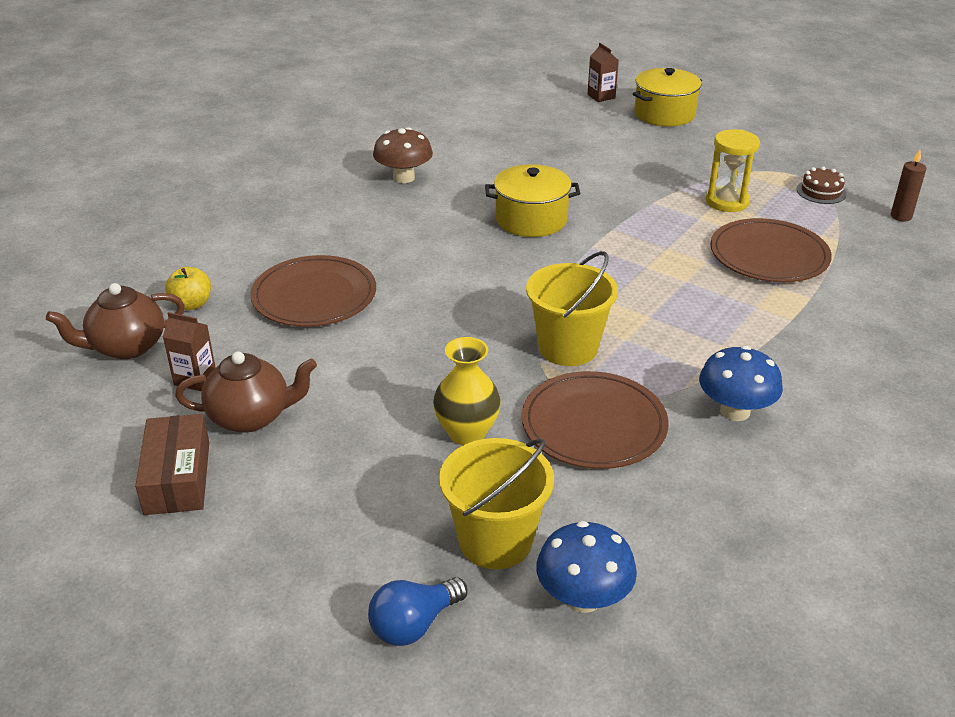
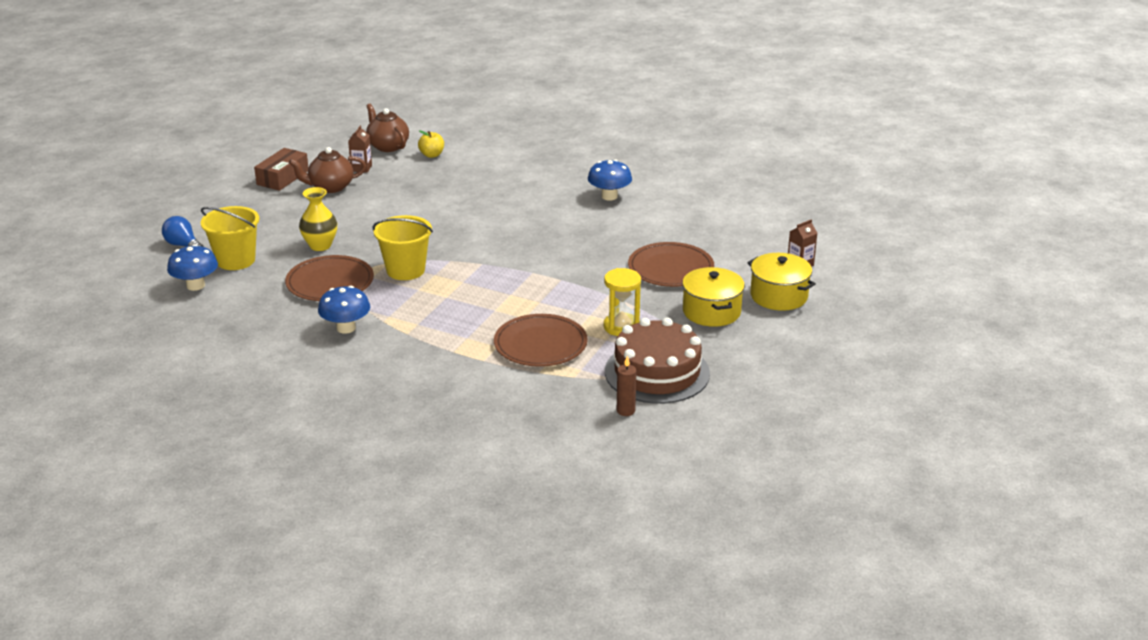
camera: 80 degrees right, 5 degrees down
brown box [135,414,209,515] -> brown box turned 45 degrees counterclockwise [254,148,309,191]
brown teapot [175,351,317,433] -> brown teapot turned 90 degrees clockwise [289,147,366,193]
brown plate [250,255,376,327] -> brown plate moved to [628,242,714,287]
brown mushroom [373,127,433,183] -> blue mushroom [588,160,632,201]
yellow pot [485,164,580,237] -> yellow pot moved to [682,267,745,327]
brown cake [797,166,847,204] -> brown cake [605,318,710,404], size x2.41

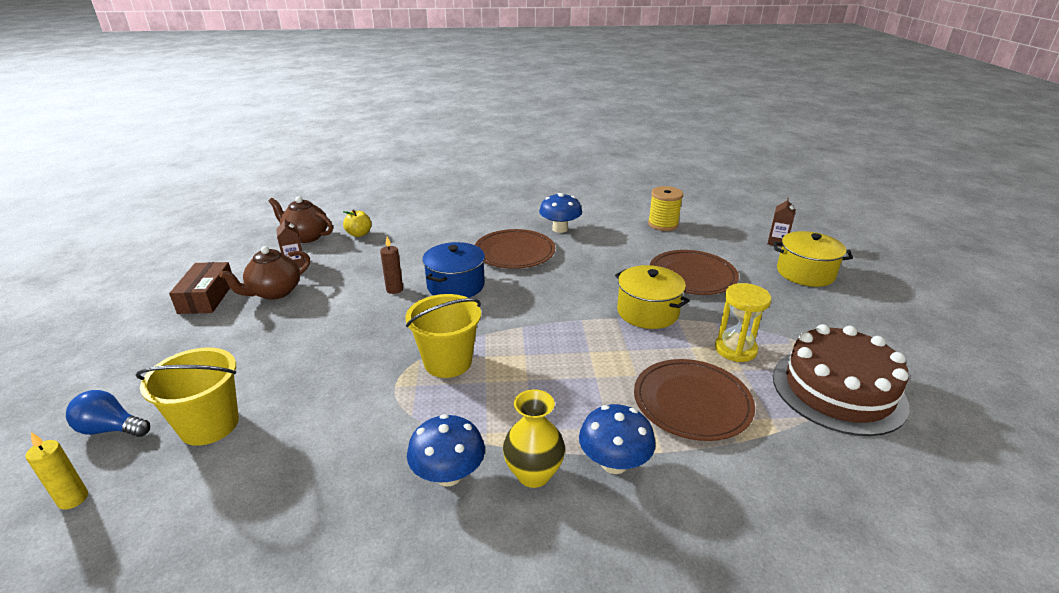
camera: 30 degrees left, 0 degrees up
blue mushroom [167,244,218,291] -> blue mushroom moved to [579,404,656,474]
brown plate [285,255,374,301] -> brown plate moved to [475,229,555,269]
yellow vase [299,187,337,251] -> yellow vase moved to [503,389,565,488]
brown candle [617,356,637,416] -> brown candle moved to [380,237,403,294]
yellow pot [682,267,745,327] -> yellow pot moved to [615,265,690,329]
none -> yellow candle [26,432,88,510]
none -> blue pot [422,242,485,298]
none -> yellow spool [648,186,683,231]

